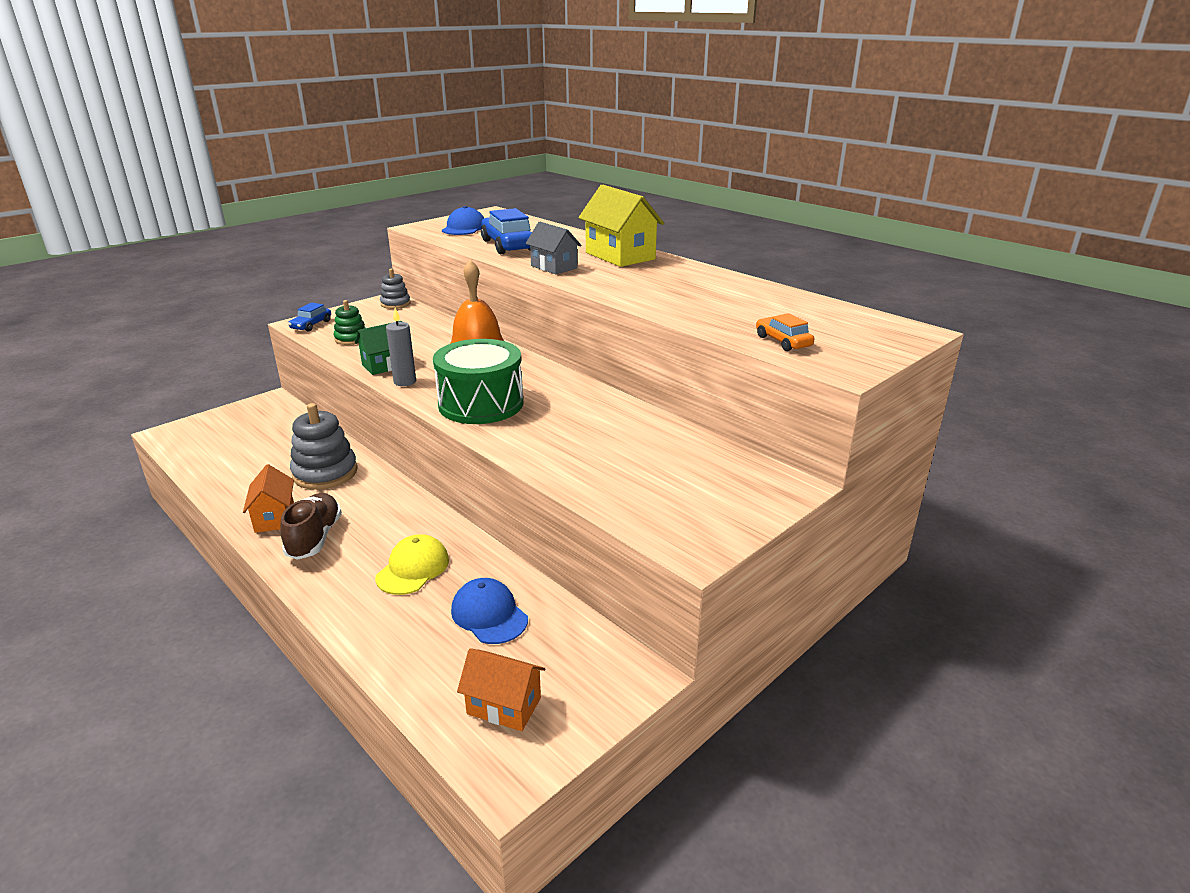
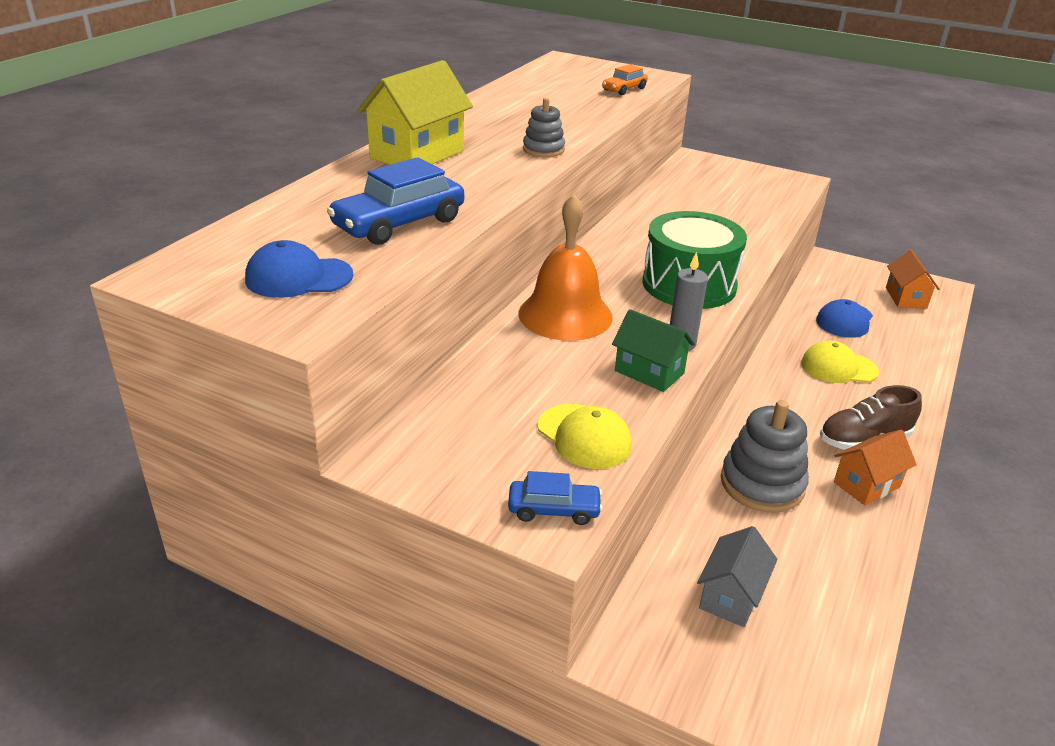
camera: 110 degrees left, 5 degrees up
green stacking toy [334,300,366,345] -> yellow cap [538,404,632,469]
grey stacking toy [380,269,411,309] -> grey stacking toy moved to [523,98,565,157]
grey house [525,222,582,274] -> grey house moved to [697,526,777,627]

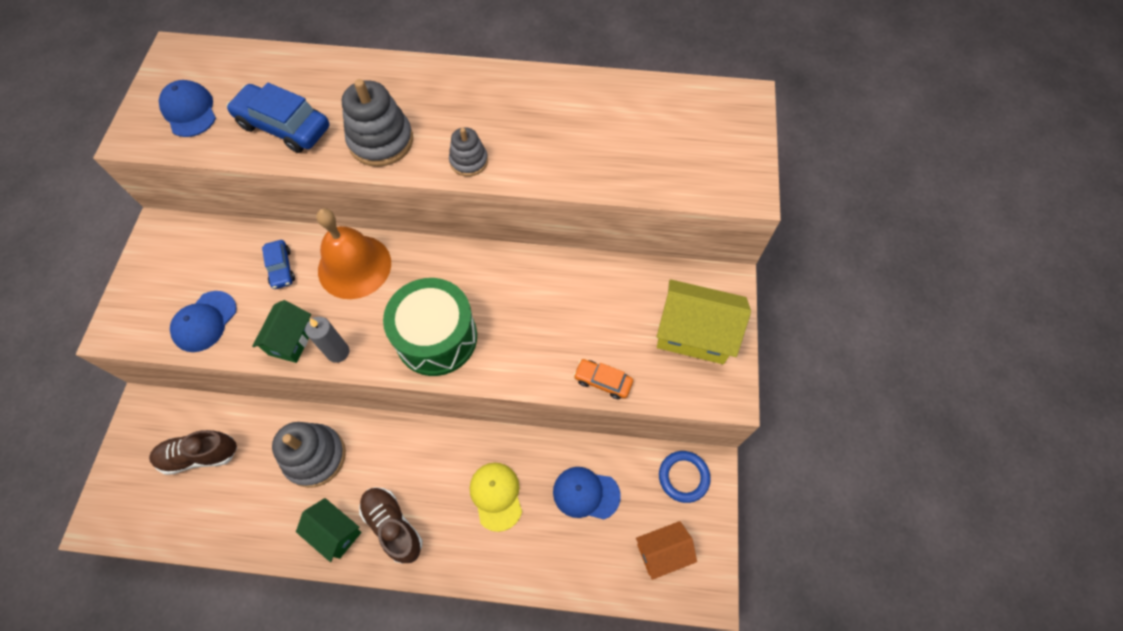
camera: 70 degrees right, 30 degrees up
yellow house [357,60,473,165] -> yellow house moved to [657,279,751,364]
blue car [508,471,602,525] -> blue car moved to [262,240,295,289]
yellow cap [538,404,632,469] -> blue cap [170,291,237,352]
orange car [602,64,648,95] -> orange car moved to [574,359,633,400]
grey house [697,526,777,627] -> brown shoe [149,430,237,475]
orange house [834,430,917,506] -> green house [296,498,361,562]
none -> grey stacking toy [342,79,413,167]
none -> blue ring [659,451,711,503]

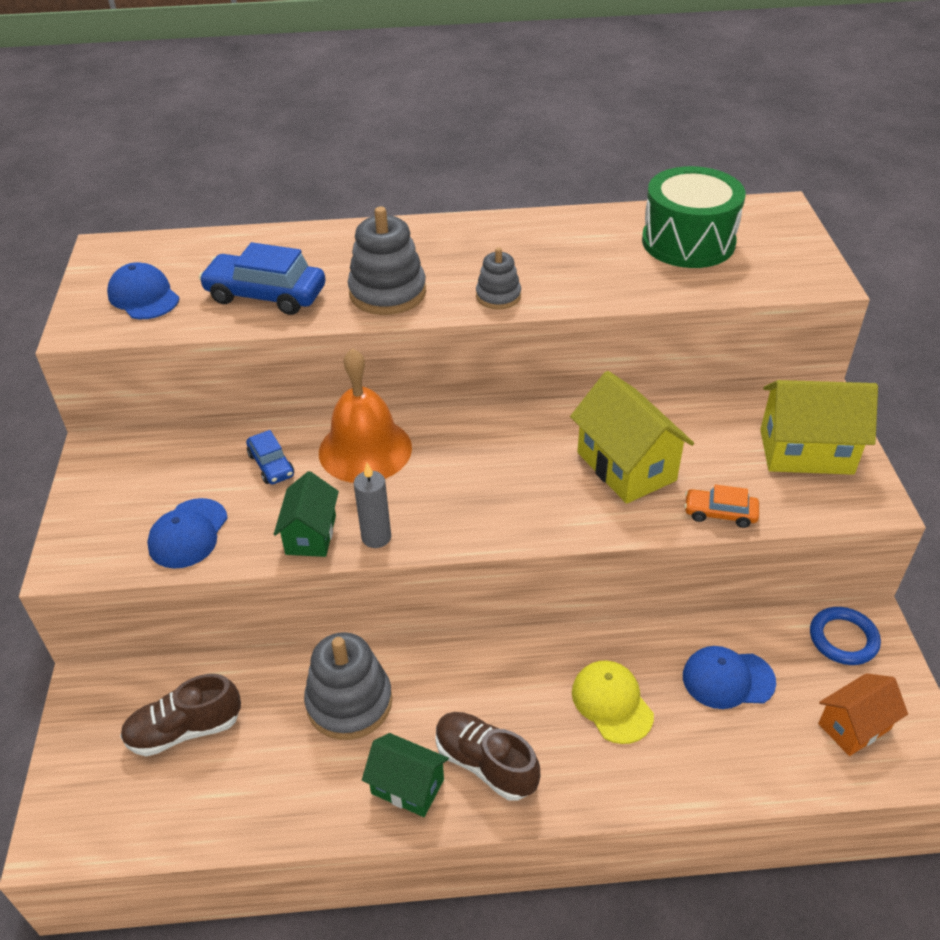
camera: 10 degrees left, 20 degrees down
green drum [383,278,477,376] -> green drum moved to [642,166,746,268]
none -> yellow house [570,371,694,504]

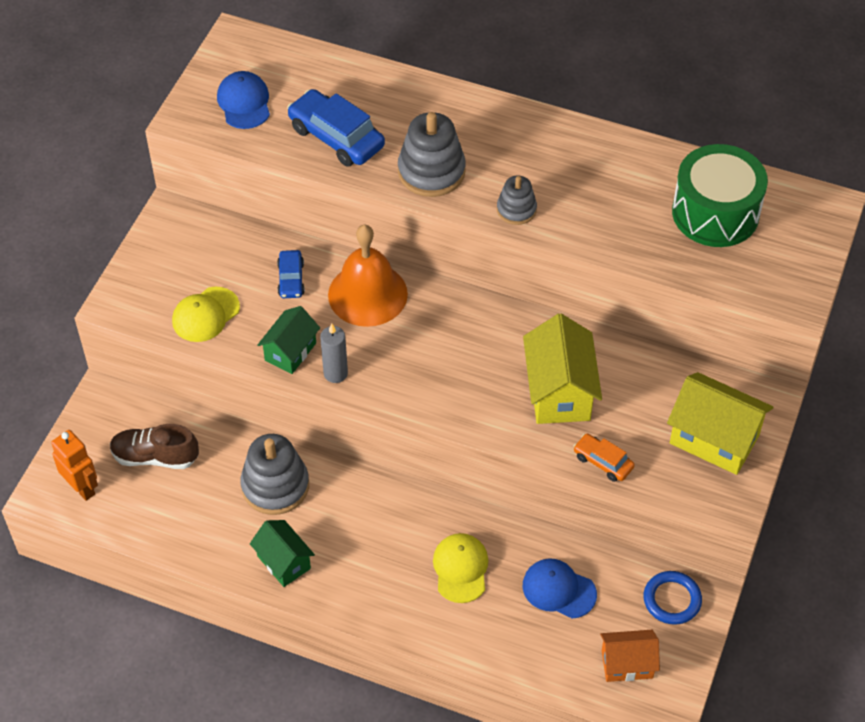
camera: 25 degrees right, 10 degrees up
blue cap [147,498,228,568] -> yellow cap [172,287,240,342]
brown shoe [436,712,540,801] -> none
none -> orange robot [51,430,98,501]

